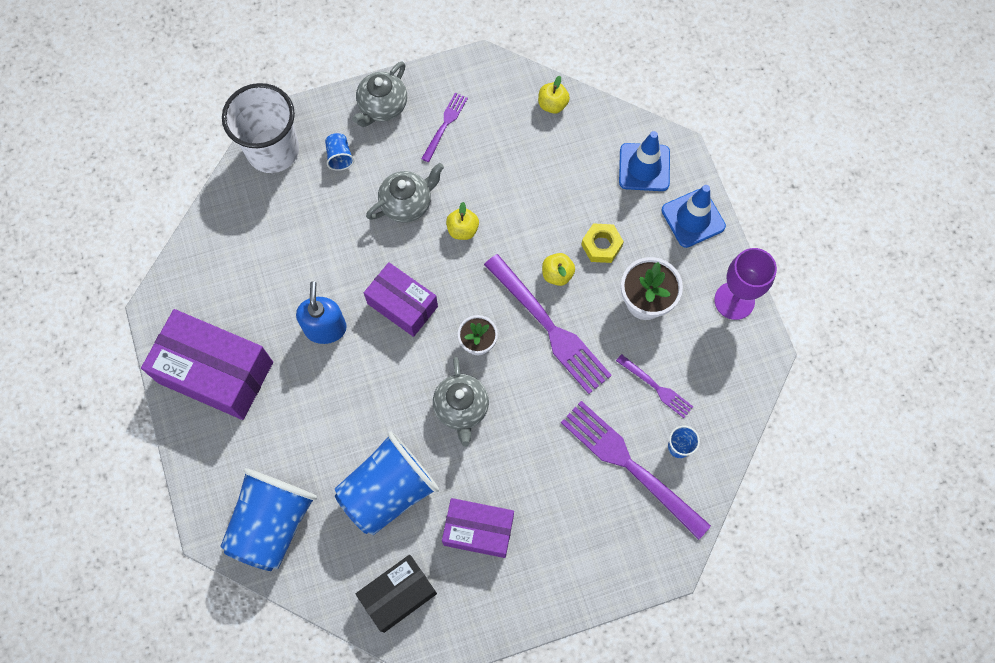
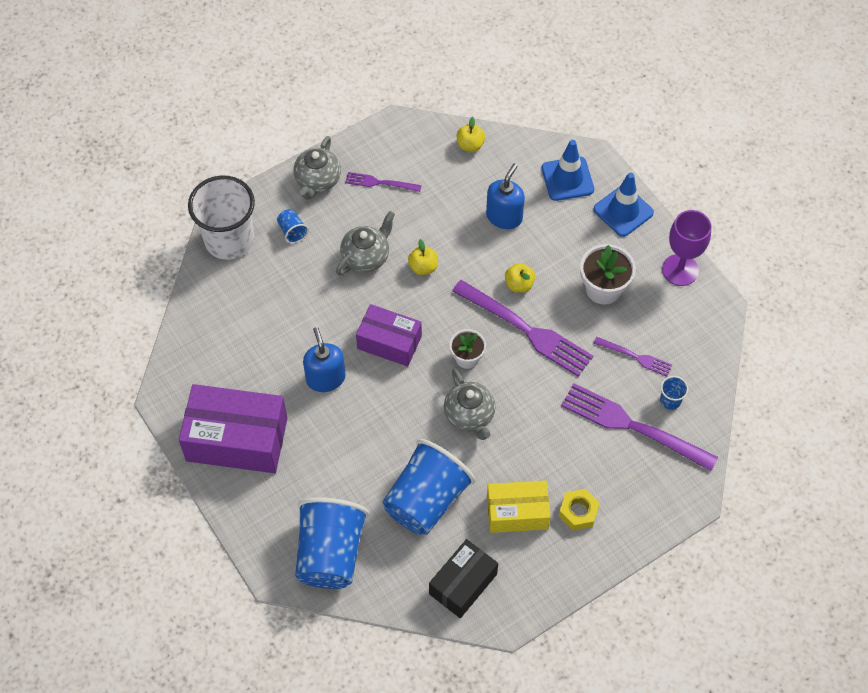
camera: 15 degrees left, 10 degrees down
purple fork [421,93,468,162] -> purple fork turned 90 degrees counterclockwise [345,172,421,192]
purple box [442,498,514,558] -> yellow box [487,480,550,533]
yellow nut [581,223,624,263] -> yellow nut moved to [559,489,600,530]
none -> blue soap dispenser [486,164,525,229]

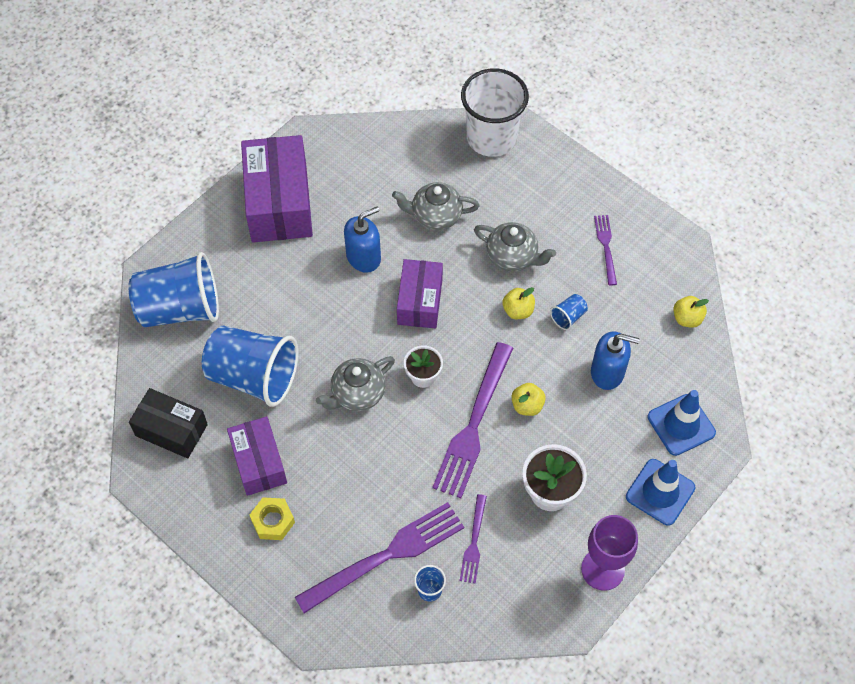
camera: 75 degrees right, 0 degrees up
blue cup [277,209,309,244] -> blue cup moved to [550,294,588,330]
grey teapot [294,136,341,200] -> grey teapot moved to [392,182,480,230]
yellow box [487,480,550,533] -> purple box [227,416,287,496]
purple fork [561,383,718,471] -> purple fork turned 45 degrees clockwise [295,502,464,613]

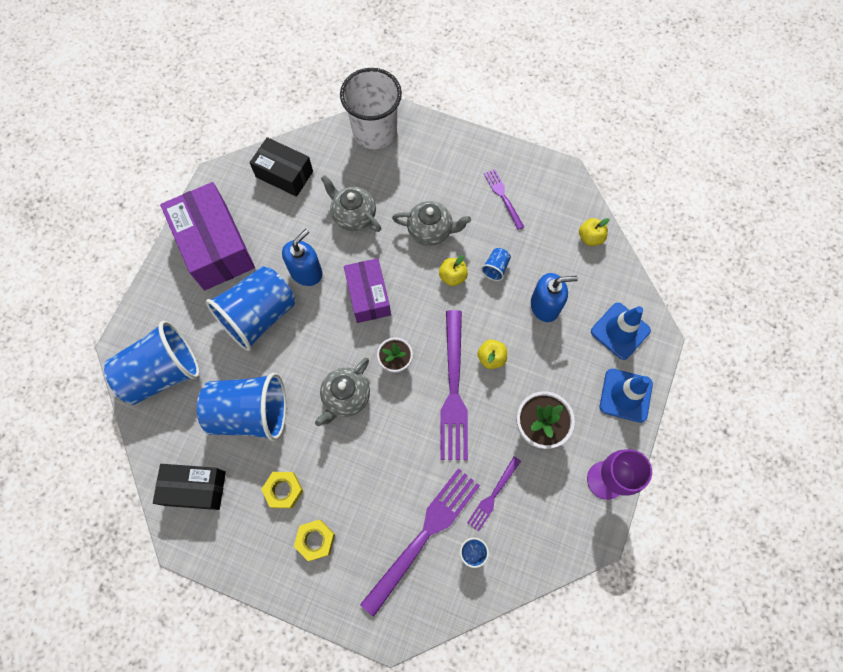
camera: 20 degrees left, 10 degrees up
purple box [227,416,287,496] -> yellow nut [261,472,303,508]
grey teapot [392,182,480,230] -> grey teapot turned 60 degrees clockwise [321,175,381,232]
purple fork [460,494,487,584] -> purple fork turned 45 degrees clockwise [467,457,521,531]
none -> blue cup [206,266,295,351]
none -> black box [249,137,313,197]

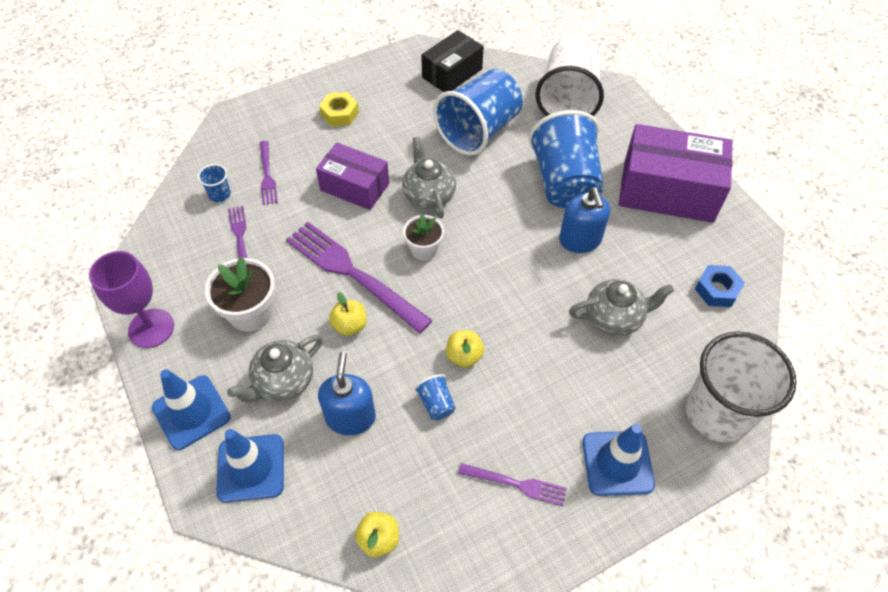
camera: 130 degrees right, 15 degrees down
blue cup [104,321,199,405] -> white cup [535,36,604,116]
black box [249,137,313,197] -> blue nut [695,265,745,307]
yellow nut [261,472,303,508] -> none
purple box [344,258,391,323] -> purple box moved to [316,142,389,210]
purple fork [360,468,480,617] -> purple fork [260,141,278,205], size x0.51
grey teapot [392,201,471,246] -> grey teapot moved to [227,335,323,402]
blue soap dispenser [531,273,578,322] -> blue soap dispenser turned 150 degrees clockwise [318,352,376,435]
none -> blue traffic cone [582,424,655,496]

